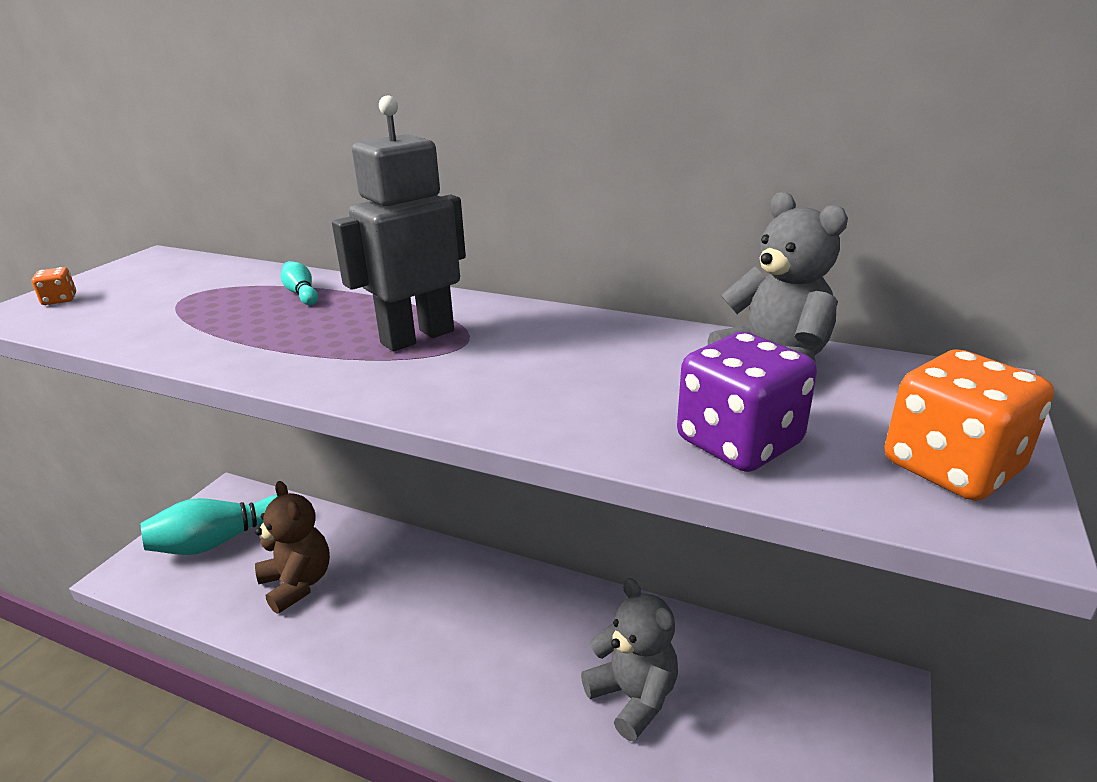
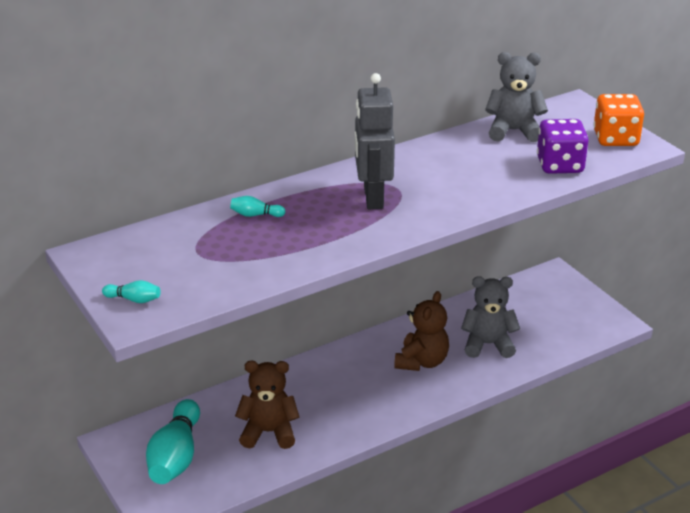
camera: 55 degrees left, 5 degrees up
orange dice [32,267,76,305] -> turquoise bowling pin [102,280,161,303]
none -> brown teddy bear [394,291,449,371]

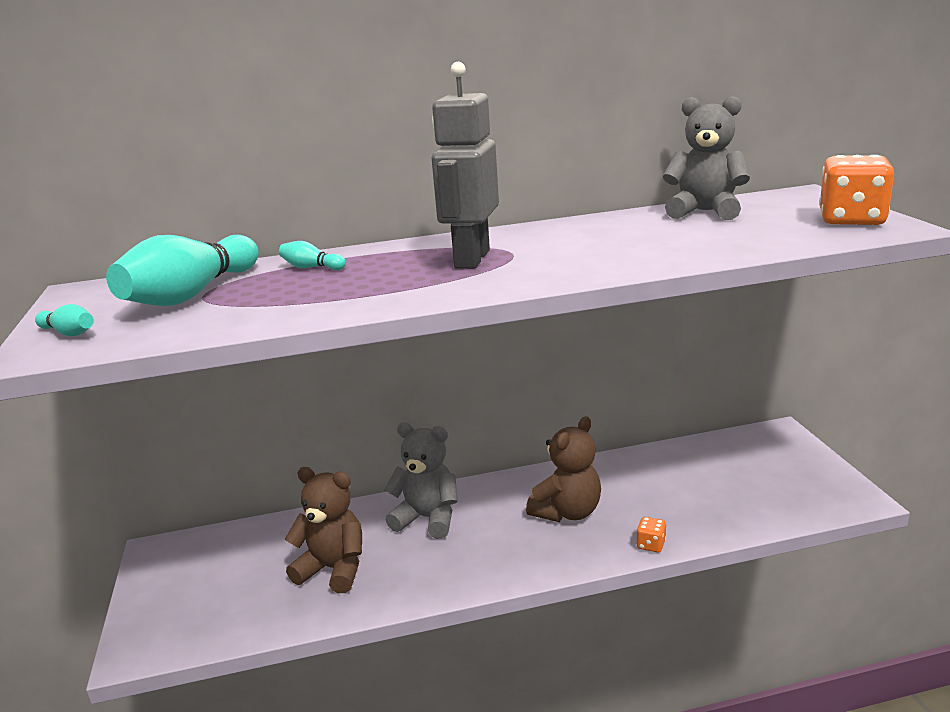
camera: 20 degrees right, 10 degrees down
turquoise bowling pin [146,399,200,484] -> turquoise bowling pin moved to [106,235,259,306]
grey teddy bear [461,276,520,358] -> grey teddy bear moved to [384,423,458,539]
purple dice [537,119,588,174] -> none
none -> orange dice [636,517,666,553]

